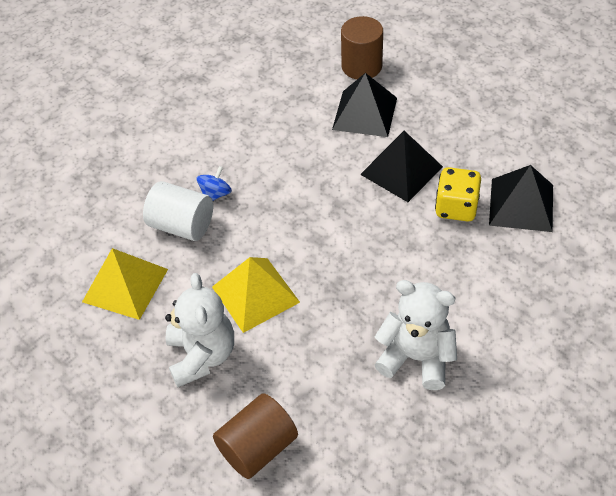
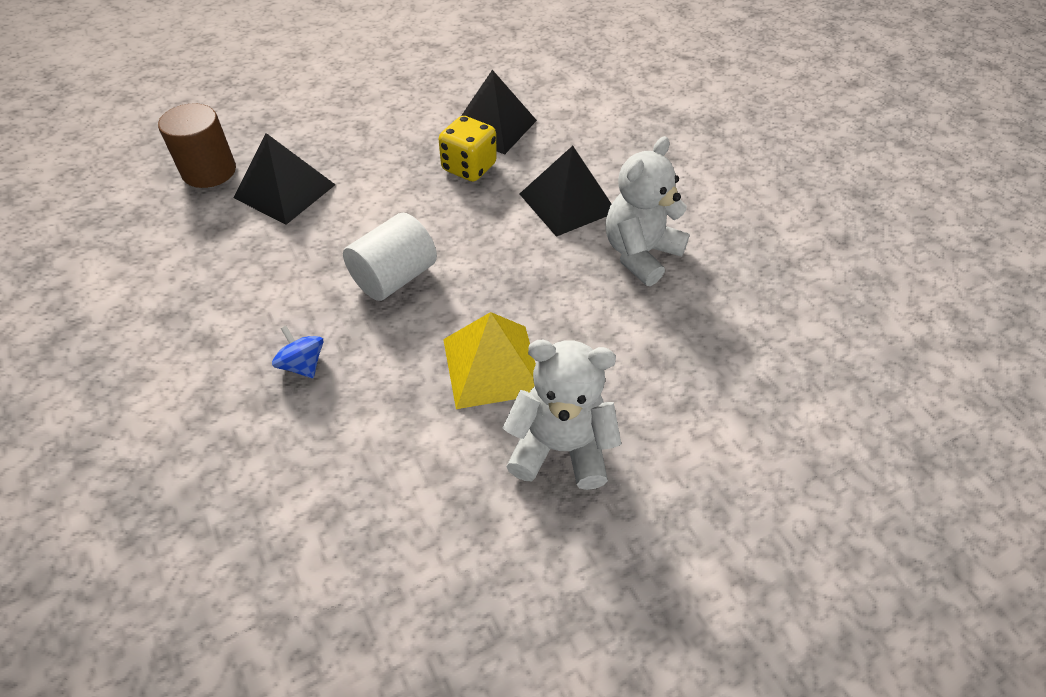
camera: 75 degrees left, 0 degrees up
yellow pyramid [82,248,168,320] -> none
white cylinder [143,181,213,241] -> white cylinder moved to [343,213,437,301]
brown cylinder [213,393,298,479] -> none
black pyramid [360,131,443,202] -> black pyramid moved to [520,146,611,237]

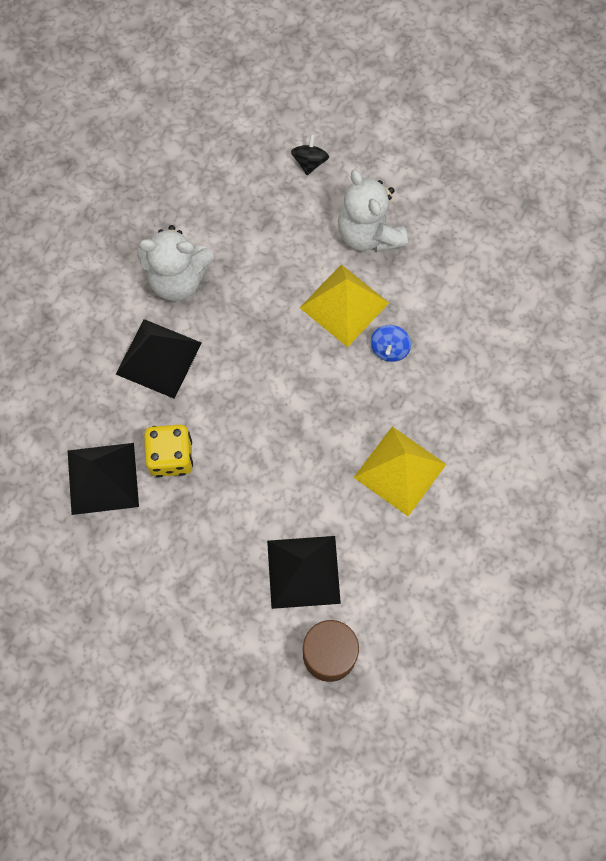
camera: 125 degrees left, 20 degrees up
blue spinning top [272,326,324,378] -> blue spinning top moved to [370,325,411,362]
white cylinder [343,213,437,301] -> none
none -> black spinning top [291,134,329,175]
none -> yellow pyramid [353,426,446,516]

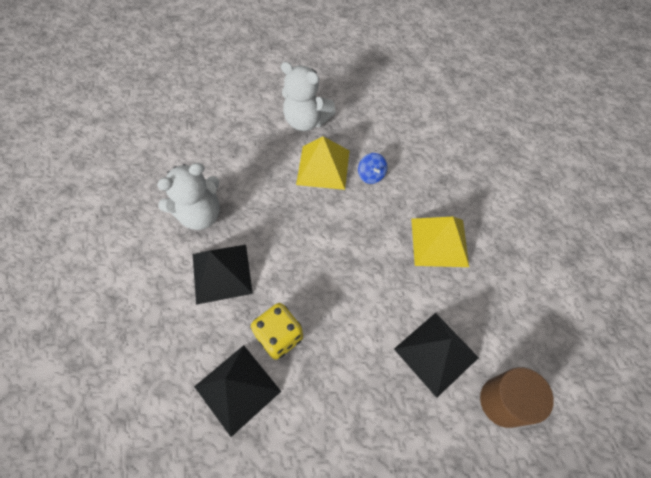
camera: 35 degrees left, 10 degrees down
black spinning top [291,134,329,175] -> none

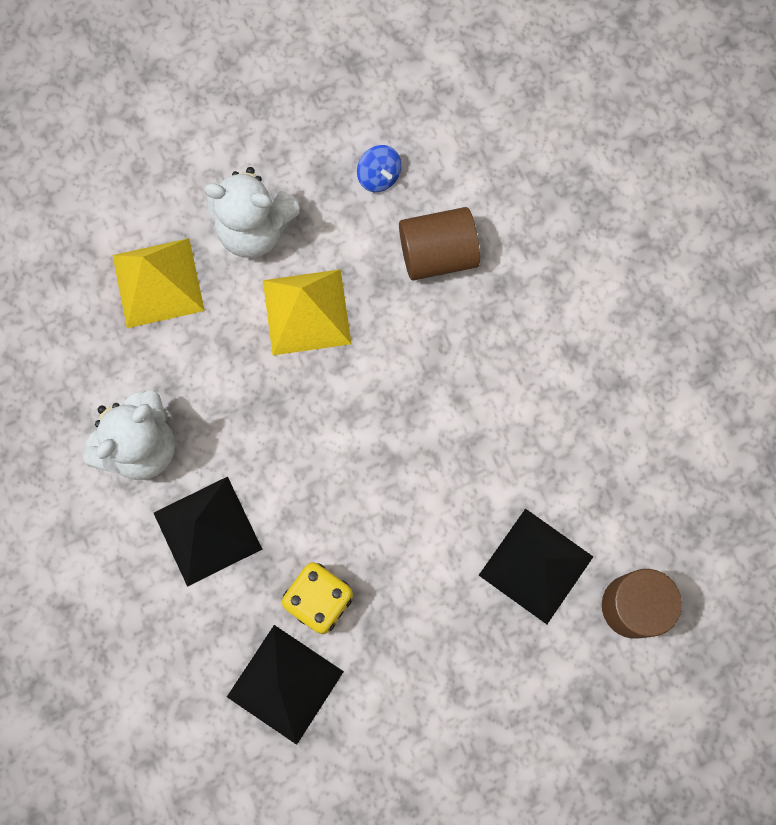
camera: 15 degrees left, 15 degrees up
blue spinning top [358,153,387,184] -> blue spinning top moved to [357,145,401,192]
yellow pyramid [411,217,469,267] -> yellow pyramid moved to [113,238,205,328]
none -> brown cylinder [399,207,480,281]

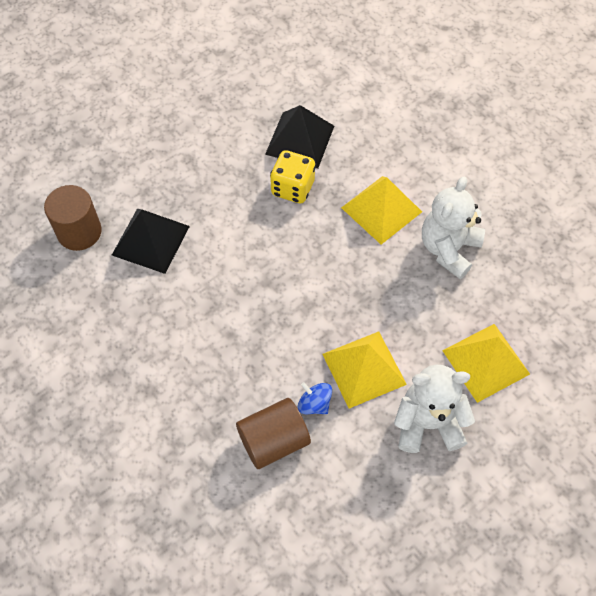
camera: 165 degrees right, 15 degrees down
black pyramid [154,476,263,587] -> yellow pyramid [341,176,422,245]
blue spinning top [357,145,401,192] -> blue spinning top moved to [298,382,332,414]

